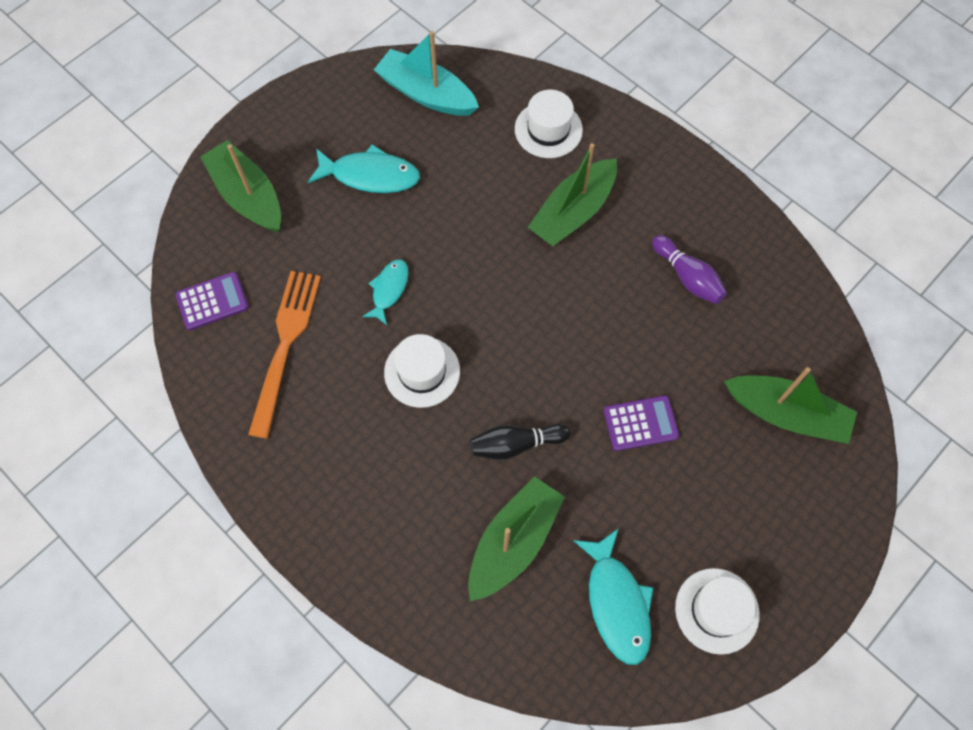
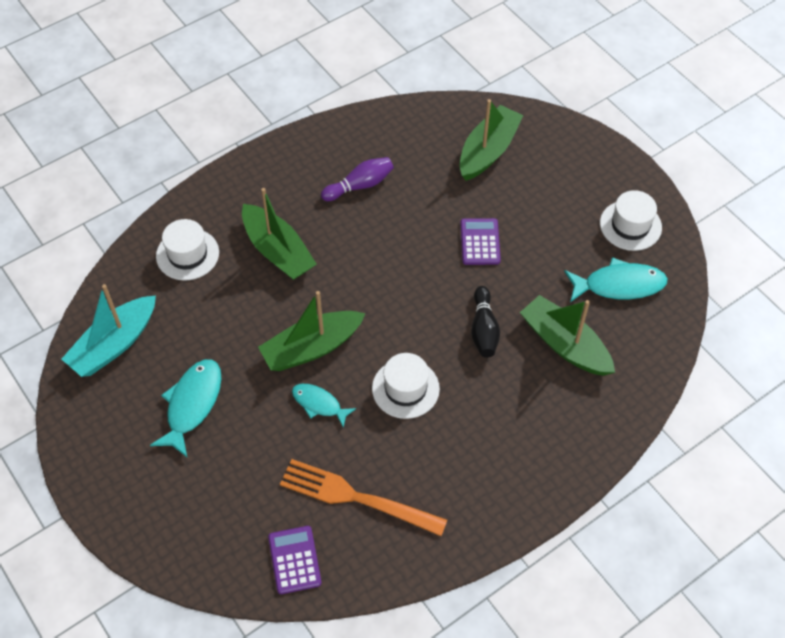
camera: 80 degrees left, 10 degrees down
green boat [200,140,281,232] -> green boat moved to [258,291,366,371]

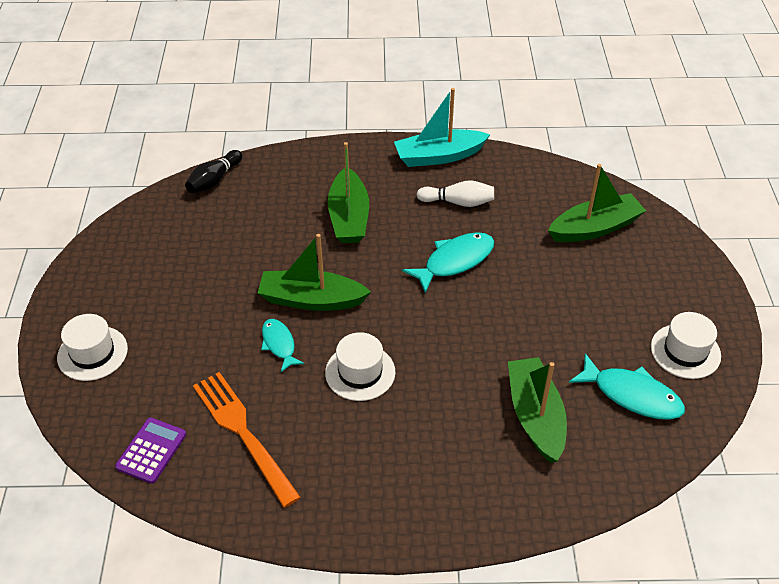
camera: 35 degrees right, 10 degrees down
turquoise boat [62,284,156,377] -> turquoise boat moved to [394,88,490,167]
turquoise fish [150,359,221,457] -> turquoise fish moved to [402,232,494,293]
white hat [156,219,219,280] -> white hat moved to [57,314,128,381]
purple bowling pin [321,157,394,201] -> white bowling pin [416,180,494,207]
purple calculator [460,218,501,265] -> none
black bowling pin [471,286,500,358] -> black bowling pin moved to [185,150,242,193]

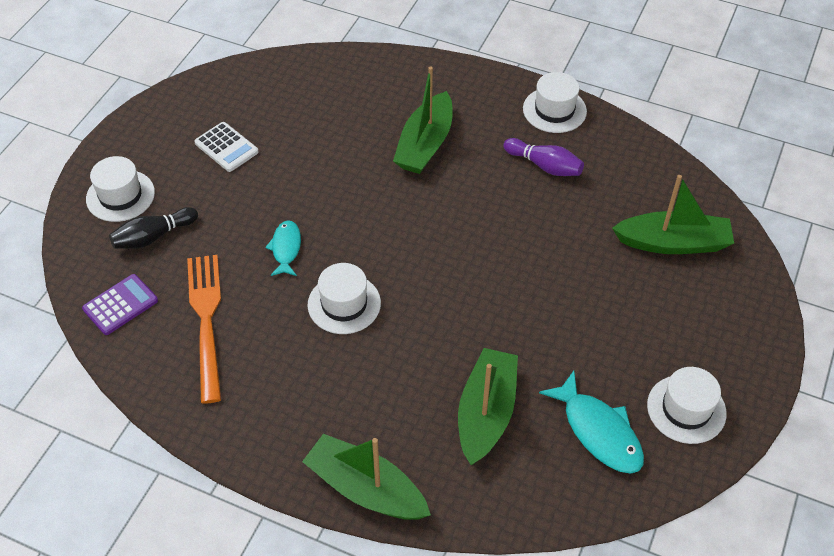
camera: 25 degrees right, 5 degrees up
black bowling pin [185,150,242,193] -> black bowling pin moved to [109,207,198,249]
green boat [258,234,371,311] -> green boat moved to [302,434,431,520]
turquoise boat [394,88,490,167] -> white hat [523,72,587,133]
turquoise fish [402,232,494,293] -> none
white bowling pin [416,180,494,207] -> purple bowling pin [503,138,584,176]
none -> white calculator [194,122,259,172]

